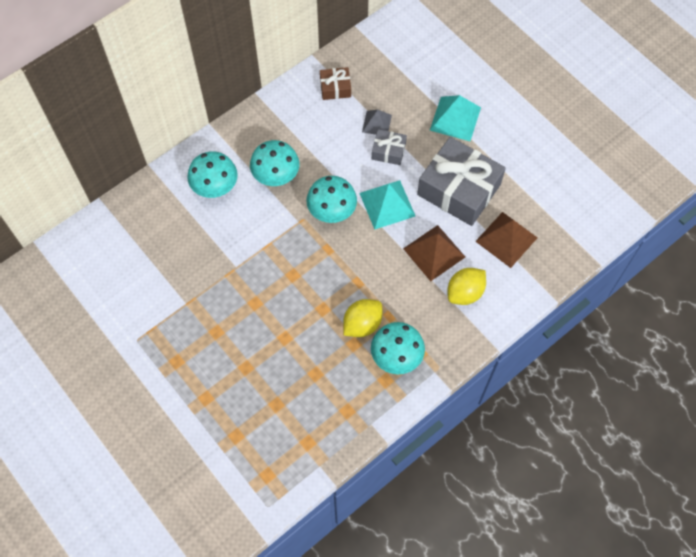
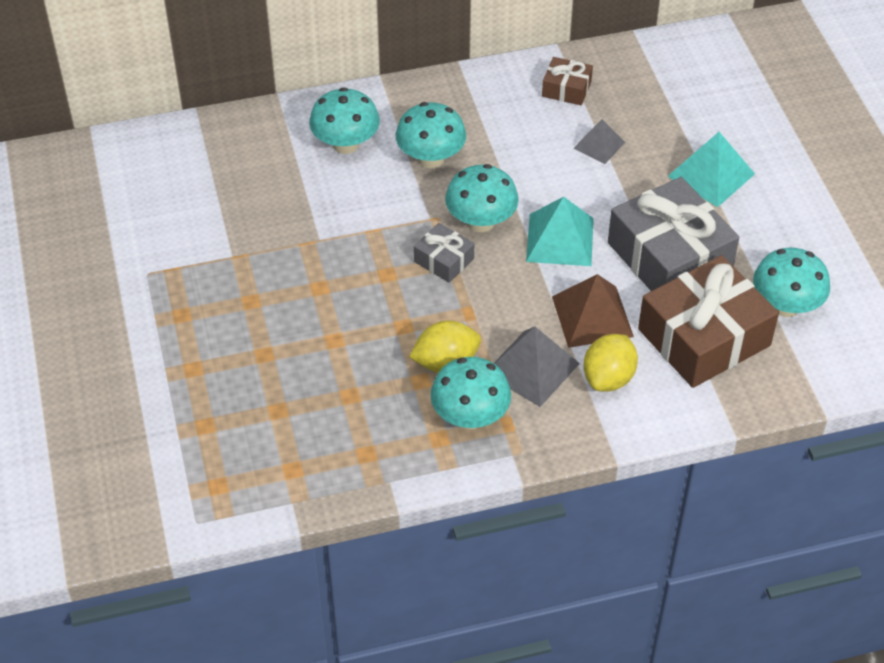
camera: 25 degrees right, 15 degrees down
grey gift [372,129,407,165] -> grey gift moved to [414,223,474,283]
yellow lemon [447,268,486,305] -> yellow lemon turned 45 degrees counterclockwise [583,334,638,392]
brown pyramid [475,212,537,268] -> brown gift [638,255,779,388]
none -> grey pyramid [494,327,580,407]
none -> turquoise mushroom [753,248,830,317]

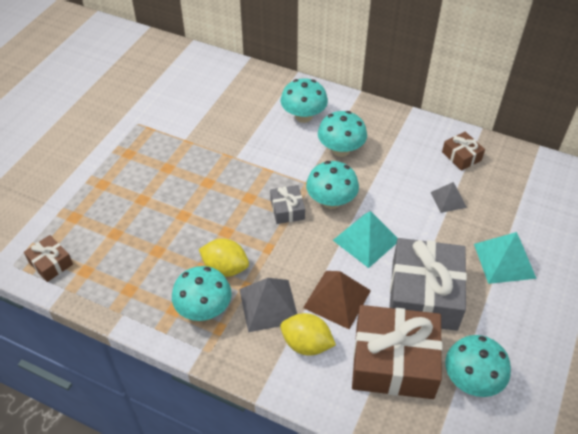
camera: 40 degrees right, 0 degrees up
yellow lemon [583,334,638,392] -> yellow lemon turned 45 degrees clockwise [280,313,336,355]
none -> brown gift [24,235,73,282]

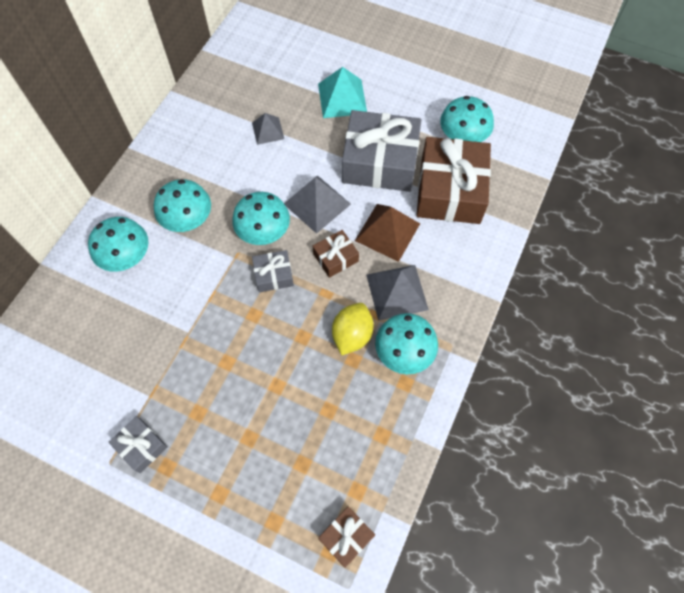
camera: 90 degrees left, 15 degrees up
yellow lemon [280,313,336,355] -> none
turquoise pyramid [333,211,398,268] -> grey pyramid [284,176,351,234]
brown gift [442,132,485,171] -> brown gift moved to [313,230,359,278]
none -> grey gift [109,416,167,473]

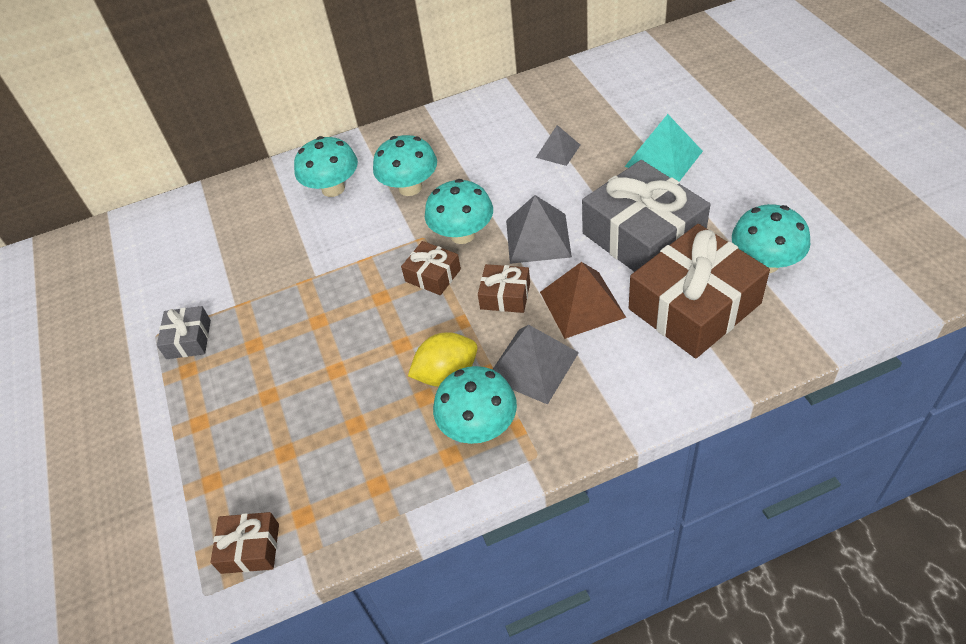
camera: 50 degrees right, 15 degrees down
grey gift [252,250,294,292] -> brown gift [401,241,461,295]

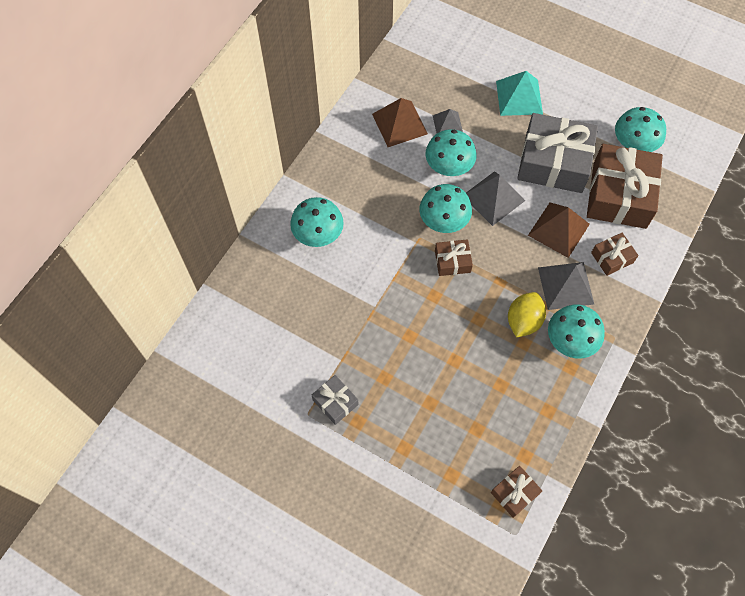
camera: 45 degrees left, 15 degrees up
turquoise mushroom [373,135,437,196] -> turquoise mushroom moved to [425,129,477,176]
brown gift [478,264,530,313] -> brown gift moved to [591,233,638,276]
none -> brown pyramid [372,98,428,147]

